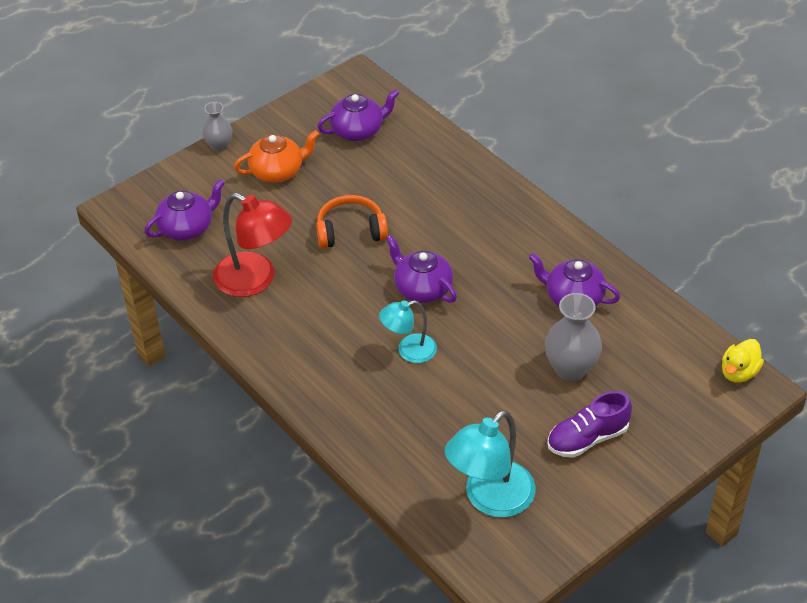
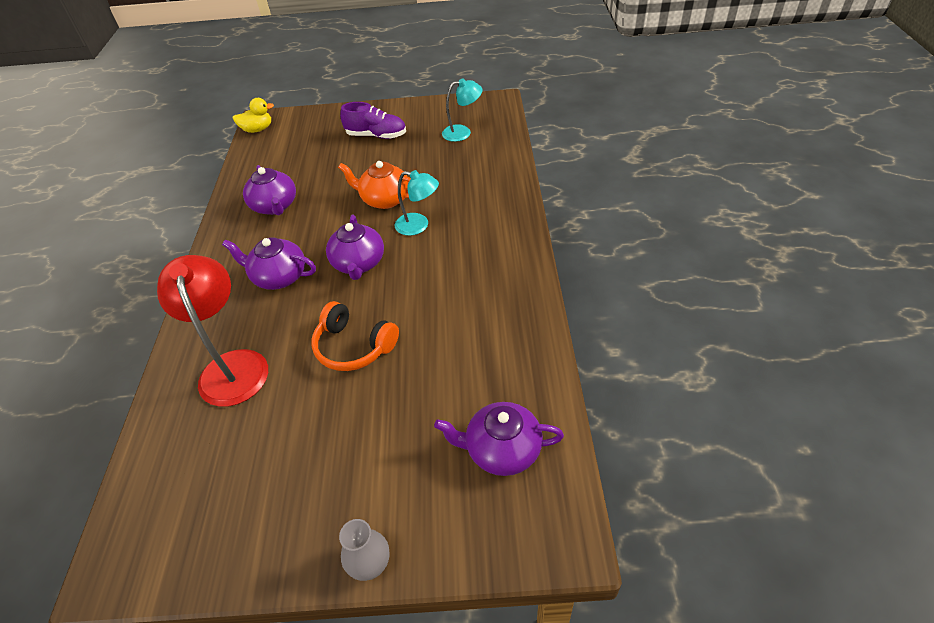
camera: 140 degrees left, 0 degrees up
red lamp [213,193,292,297] -> red lamp moved to [157,255,268,407]
orange teapot [234,130,320,183] -> orange teapot moved to [338,161,411,209]
purple teapot [318,89,399,141] -> purple teapot moved to [222,238,316,290]
turquoise lamp [445,410,535,518] -> turquoise lamp [442,78,483,142], size x0.60
grey vase [545,293,602,381] -> none

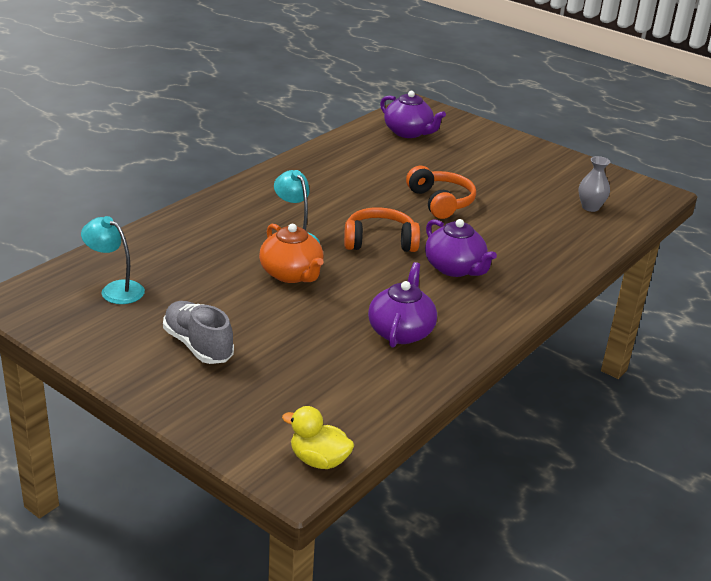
camera: 145 degrees left, 15 degrees down
red lamp [157,255,268,407] -> none
purple teapot [326,215,384,280] -> orange headphones [344,207,420,252]
grey vase [339,519,390,581] -> grey vase moved to [578,156,610,212]
purple shoe [340,102,406,139] -> grey shoe [163,301,234,364]

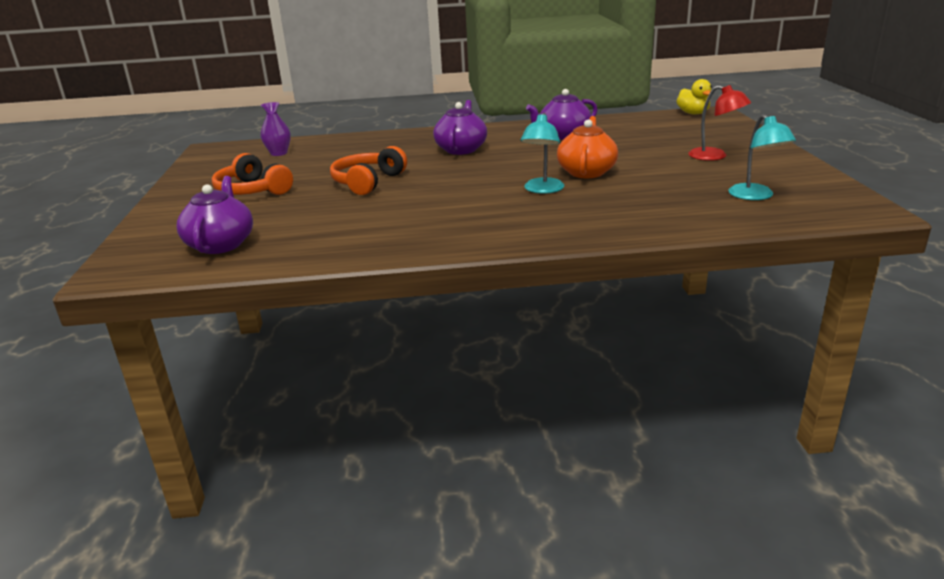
camera: 130 degrees left, 5 degrees down
grey shoe [163,301,234,364] -> red lamp [688,85,751,161]
orange headphones [344,207,420,252] -> orange headphones moved to [212,153,293,195]
grey vase [578,156,610,212] -> purple vase [261,102,291,156]

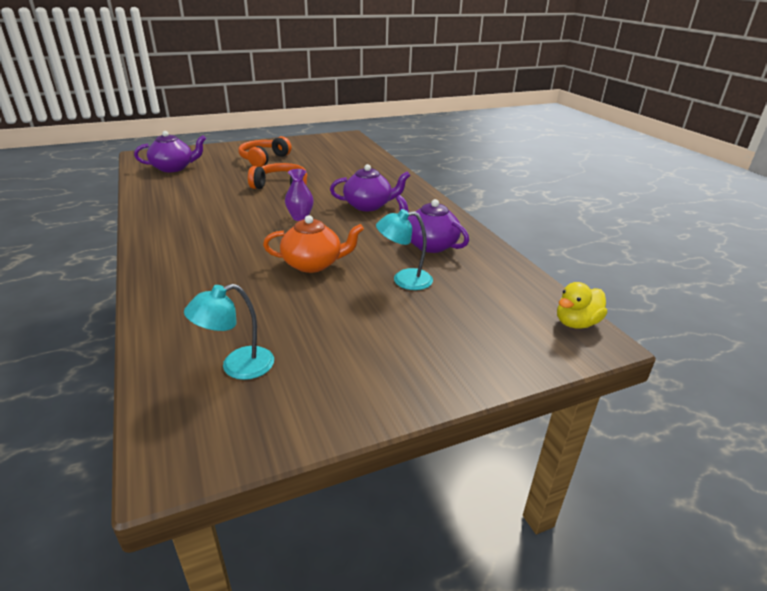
camera: 70 degrees right, 5 degrees up
purple vase [261,102,291,156] -> purple vase moved to [285,169,314,221]
turquoise lamp [521,113,564,194] -> turquoise lamp moved to [376,209,433,290]
red lamp [688,85,751,161] -> none

